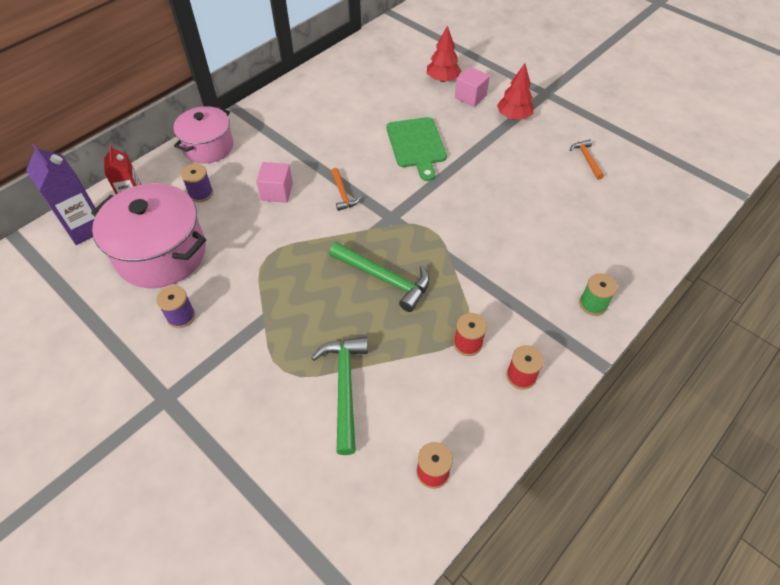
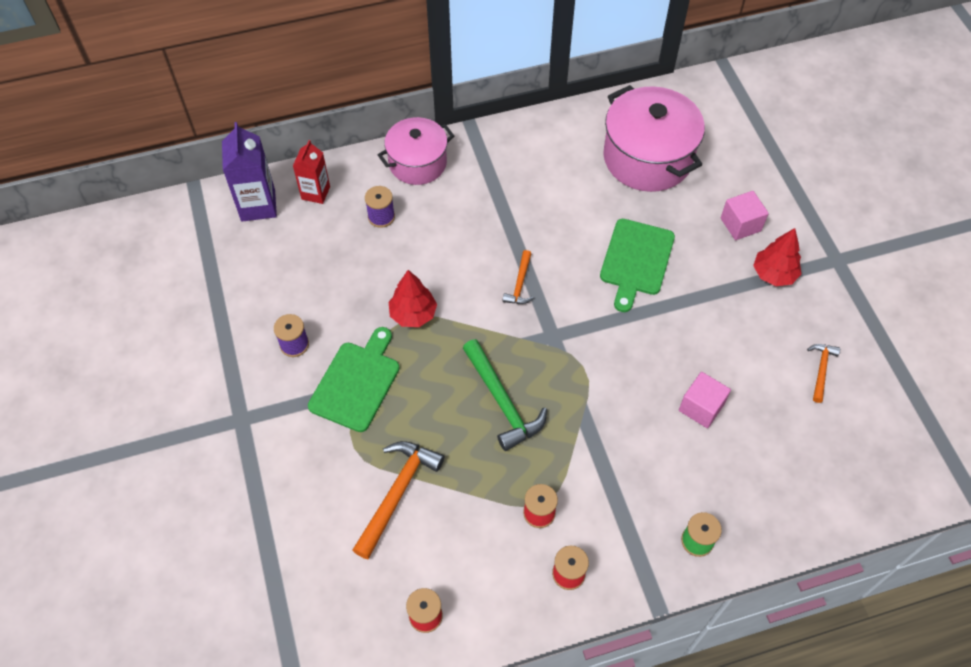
camera: 30 degrees right, 5 degrees up
pink pot [91,183,206,288] -> pink pot moved to [603,85,705,192]
pink cube [256,162,293,203] -> pink cube moved to [679,372,731,428]
green hammer [311,337,368,455] -> orange hammer [352,441,444,559]
red tree [427,26,461,82] -> red tree moved to [389,270,437,327]
none -> green cutting board [308,327,400,432]

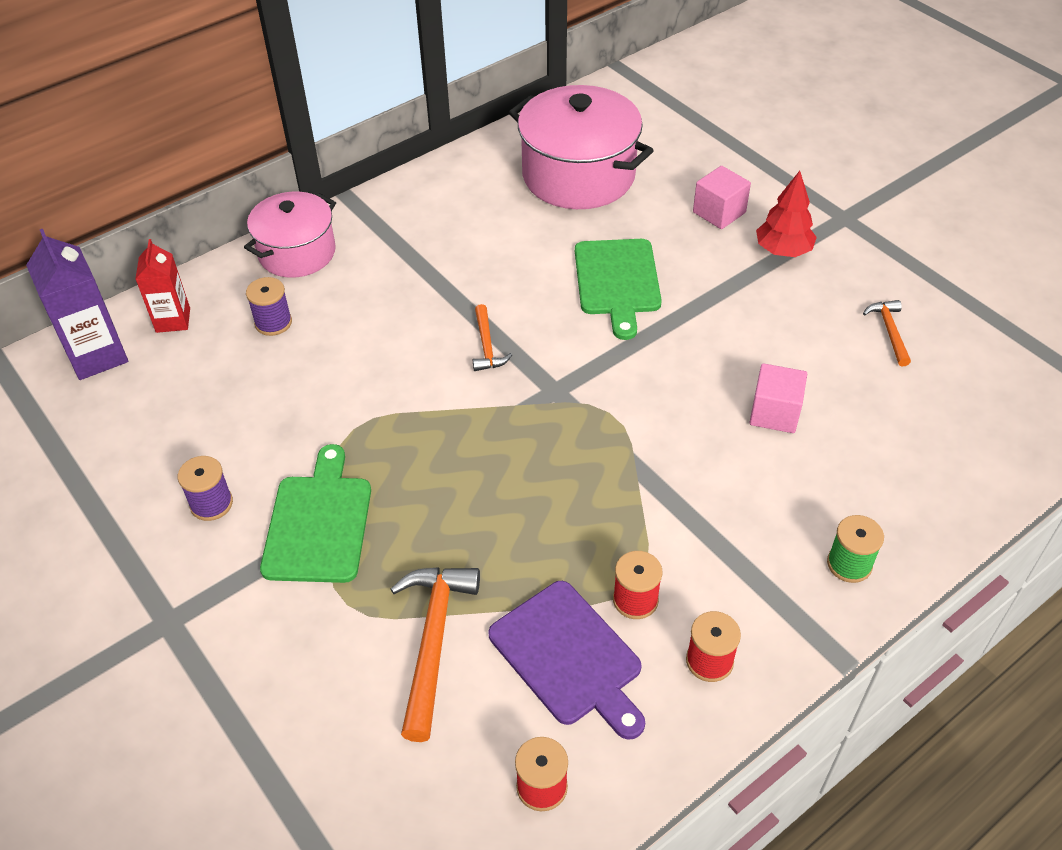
camera: 20 degrees left, 10 degrees down
red tree [389,270,437,327] -> none
green hammer [463,339,547,451] -> none
none -> purple cutting board [488,581,645,740]

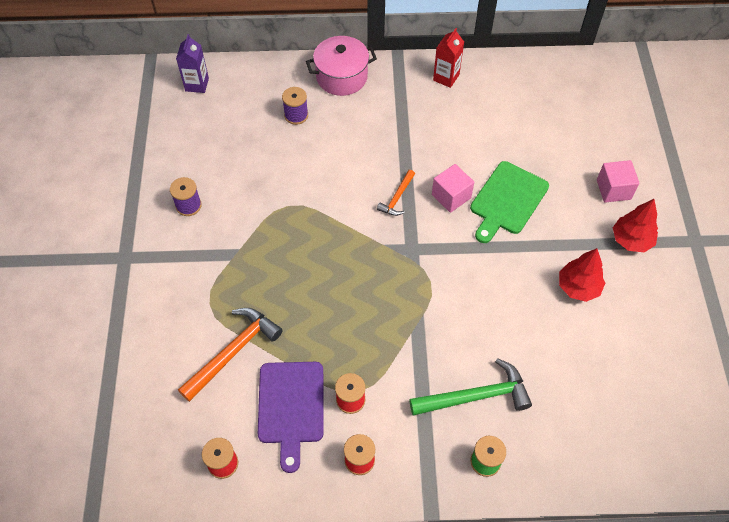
camera: 35 degrees right, 10 degrees up
purple carton [26,229,128,380] -> purple carton [176,34,209,93], size x0.65
red carton [135,239,190,333] -> red carton moved to [433,28,464,88]
green cutting board [260,444,371,583] -> none
pink pot [509,85,654,209] -> none
pink cube [749,363,807,433] -> pink cube moved to [432,164,474,213]
orange hammer [863,300,911,366] -> none
none -> green hammer [409,358,532,415]
none -> red tree [559,248,605,302]

